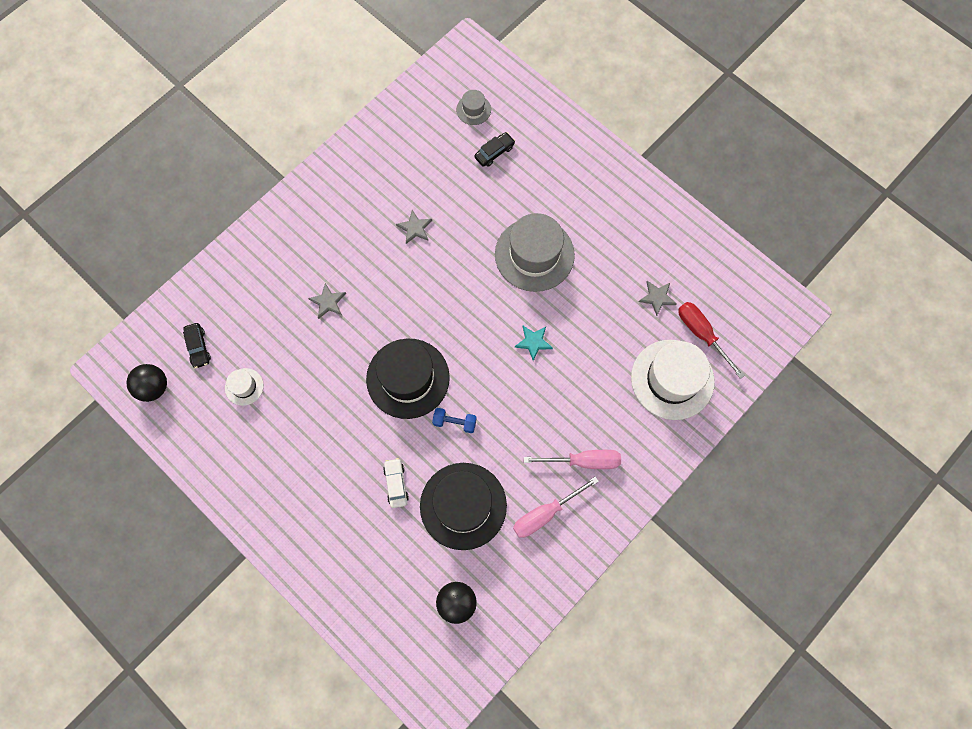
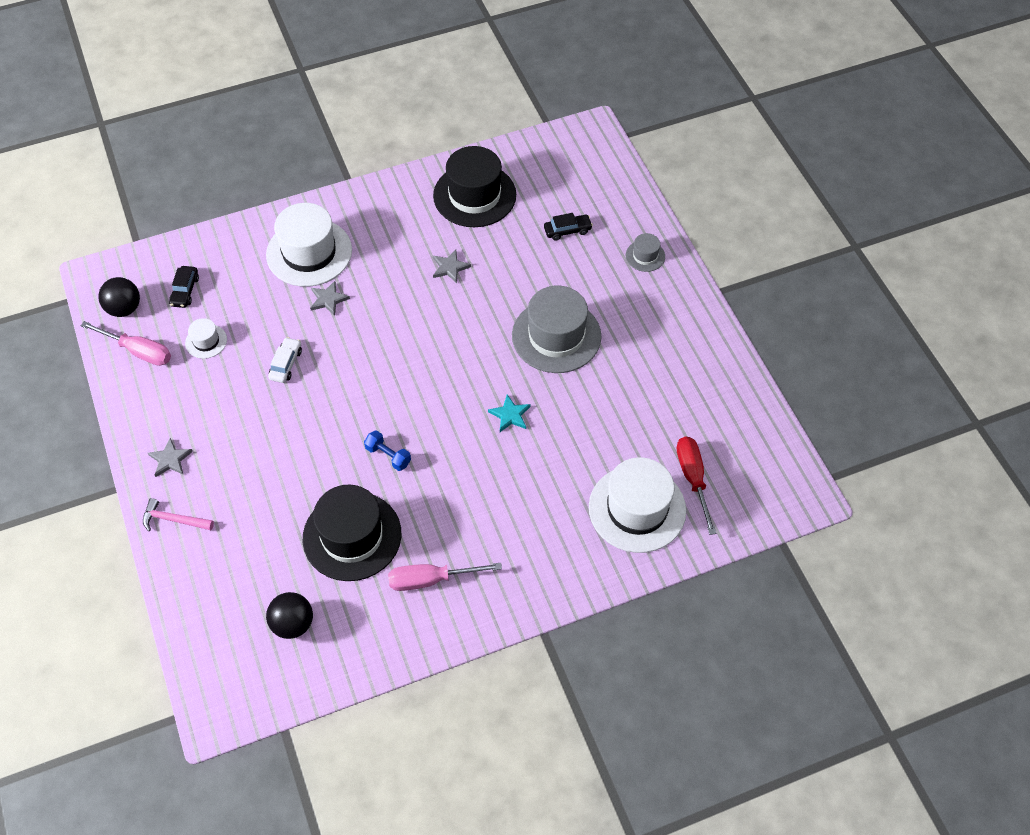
camera: 25 degrees right, 15 degrees down
black hat [366,339,450,419] -> black hat moved to [433,146,516,227]
white car [383,458,409,508] -> white car moved to [268,337,302,383]
grey hat [456,90,491,125] -> grey hat moved to [626,233,665,272]
pink screwdriver [524,450,621,469] -> pink screwdriver moved to [81,321,171,366]
grey star [639,281,677,316] -> grey star moved to [148,438,193,477]
none -> pink hammer [143,498,214,531]
none -> white hat [266,203,352,287]

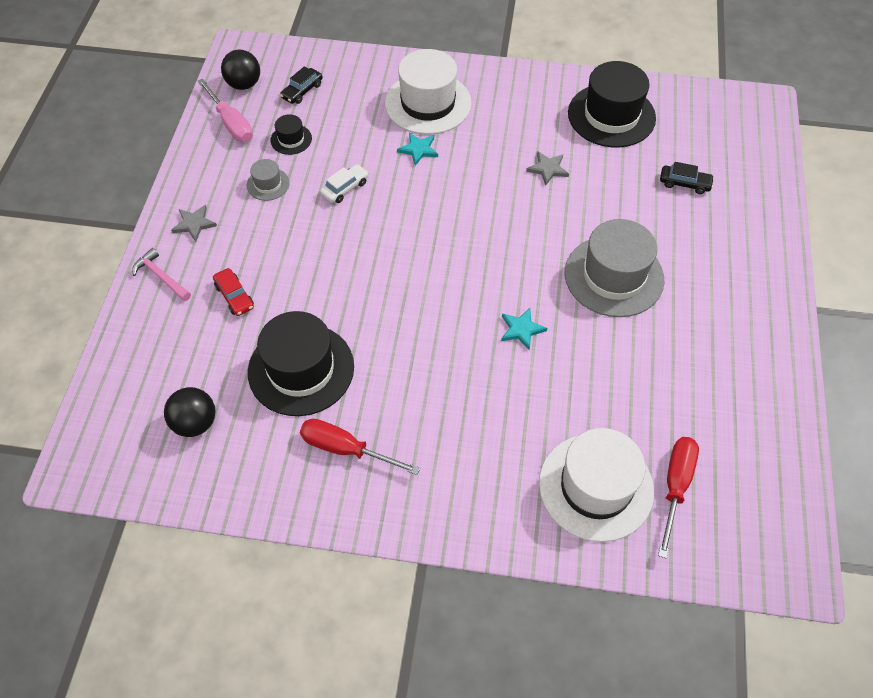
camera: 30 degrees right, 0 degrees up
white hat [185,318,227,359] -> black hat [270,114,312,155]
grey star [310,281,350,316] -> turquoise star [397,132,438,166]
blue dumbbell [364,430,411,471] -> none
pink screwdriver [388,563,502,591] -> red screwdriver [300,419,420,475]
grey hat [626,233,665,272] -> grey hat moved to [246,159,290,201]
none -> red car [213,268,254,316]

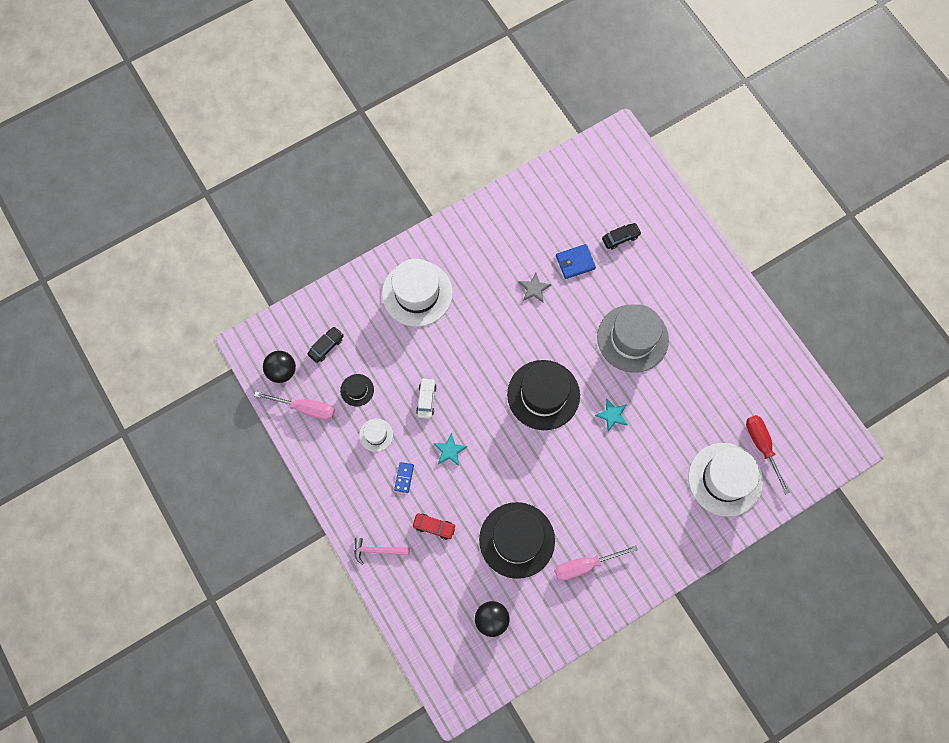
camera: 40 degrees left, 15 degrees up
grey star [171,205,217,242] -> none
grey hat [246,159,290,201] -> white hat [359,418,393,452]
black car [280,66,323,104] -> black car turned 135 degrees counterclockwise [308,327,344,363]
red screwdriver [300,419,420,475] -> pink screwdriver [555,545,638,581]
turquoise star [397,132,438,166] -> turquoise star moved to [433,433,467,466]
black hat [568,61,656,148] -> black hat moved to [507,360,580,430]
none -> blue domino [394,462,414,493]
none -> blue wallet [556,244,596,279]

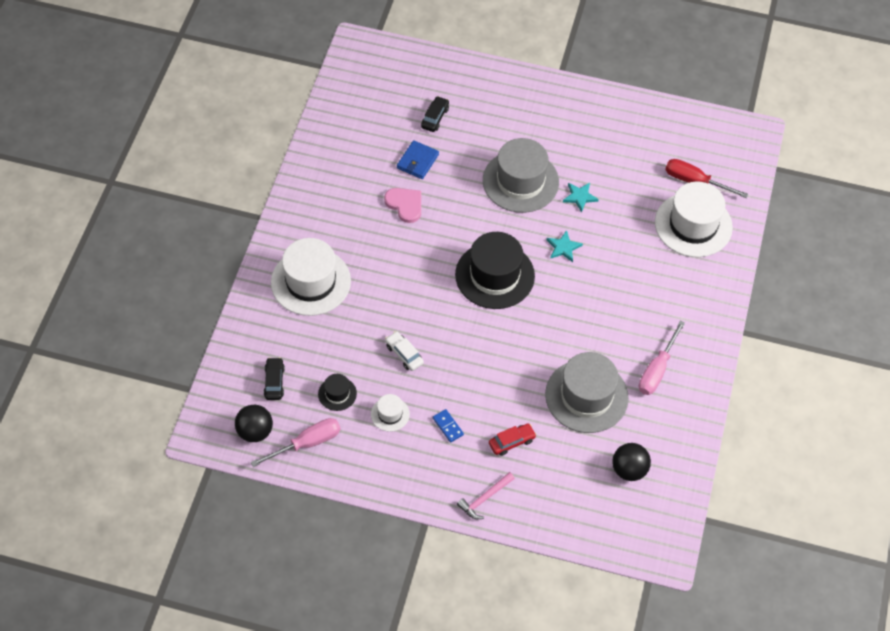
camera: 45 degrees left, 15 degrees down
turquoise star [433,433,467,466] -> turquoise star moved to [563,183,599,212]
black hat [479,502,555,579] -> grey hat [545,352,629,433]
grey star [519,273,551,302] -> pink heart [384,188,421,223]

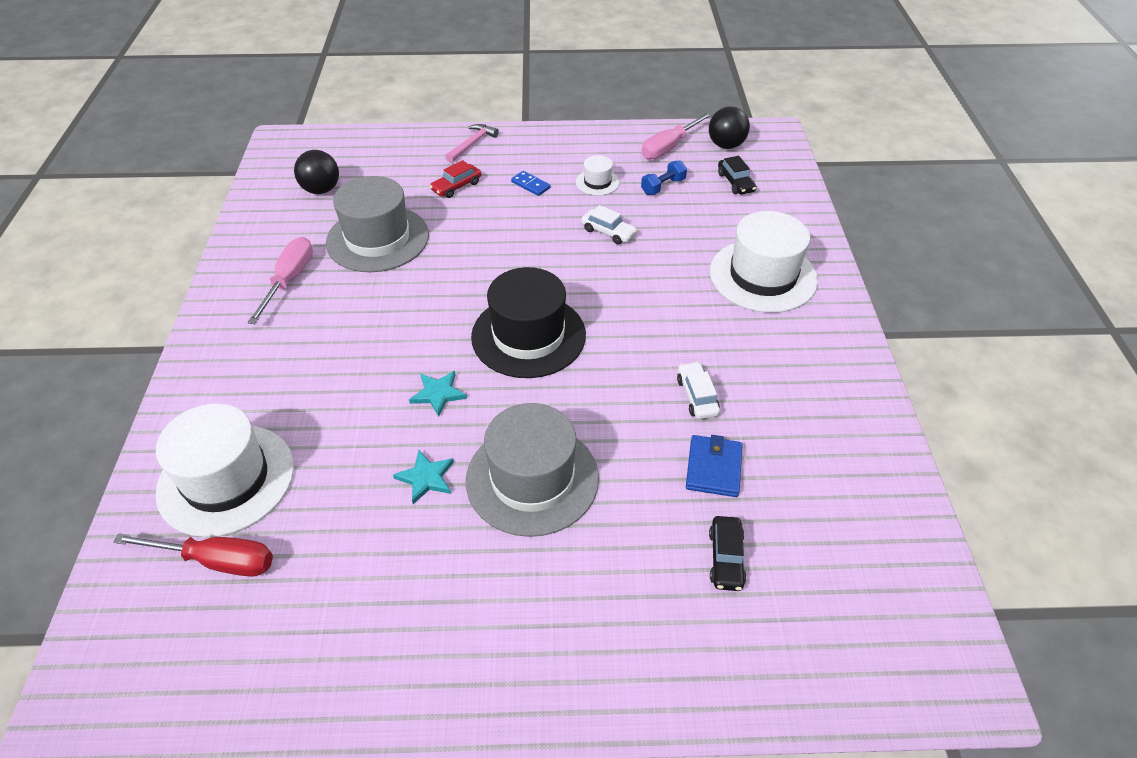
camera: 165 degrees right, 10 degrees down
black hat [318,374,357,411] -> blue dumbbell [641,160,687,195]
pink heart [384,188,421,223] -> white car [677,362,720,419]

